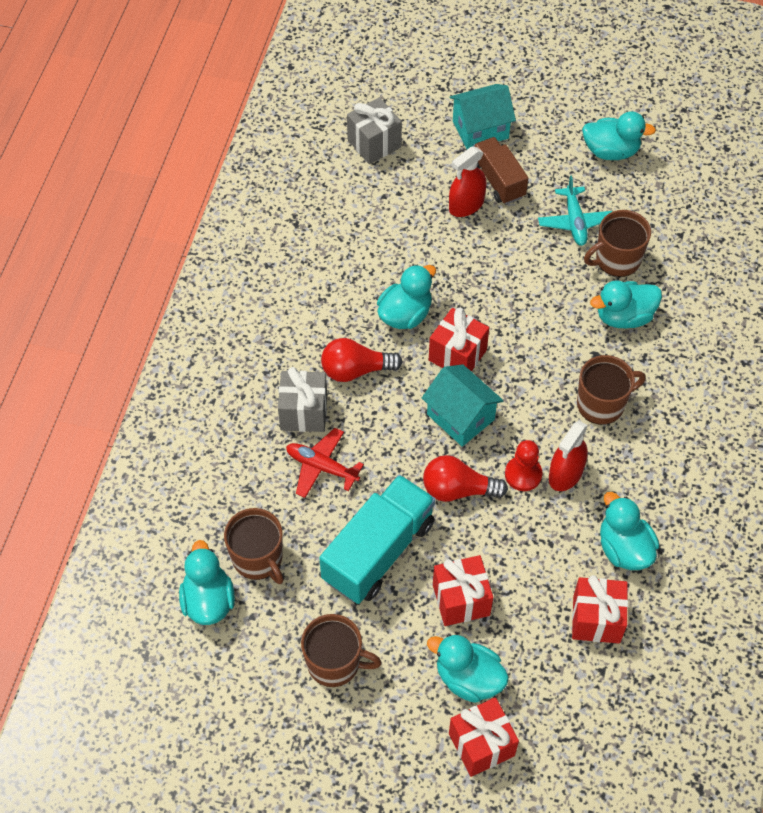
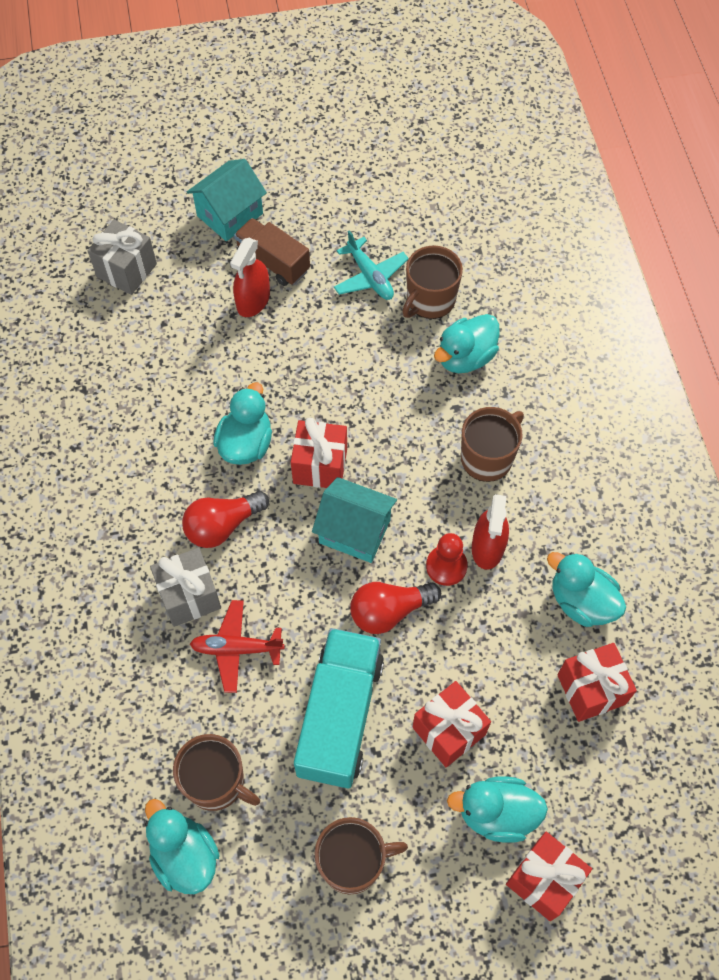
camera: 25 degrees left, 5 degrees up
turquoise duck [582,111,656,160] -> none

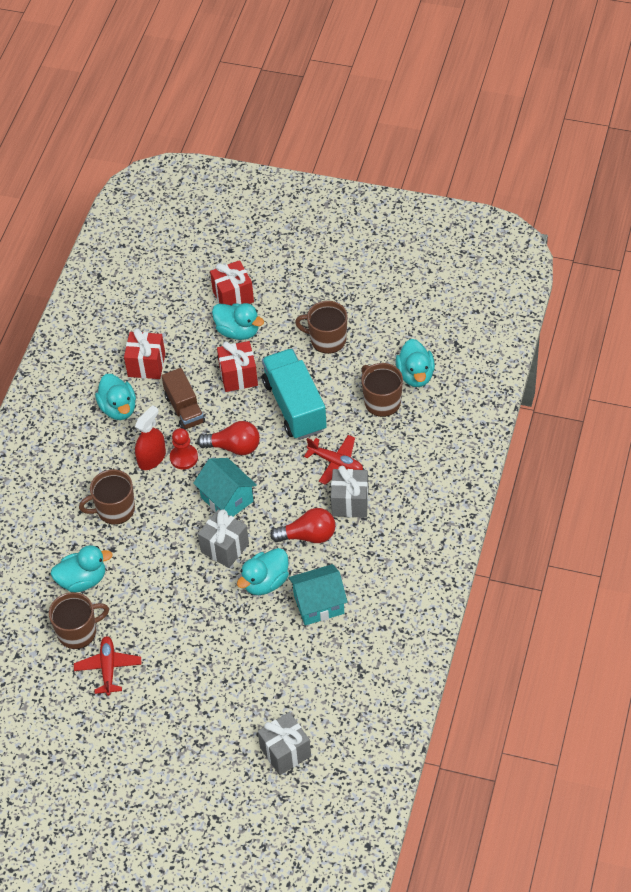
camera: 150 degrees left, 10 degrees down
turquoise house [187,159,267,241] -> turquoise house moved to [288,564,348,625]
red spray bottle [230,238,270,317] -> none
brown truck [234,218,310,286] -> brown truck moved to [162,368,205,430]
red gift [291,418,347,488] -> grey gift [198,509,249,568]
turquoise truck [294,628,384,788] -> turquoise truck turned 120 degrees clockwise [262,349,327,440]
turquoise plane [334,230,409,300] -> red plane [74,636,142,696]

